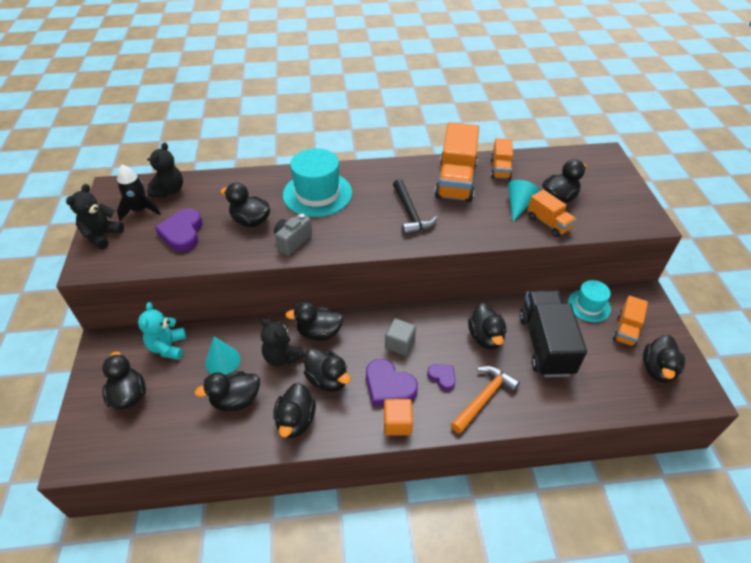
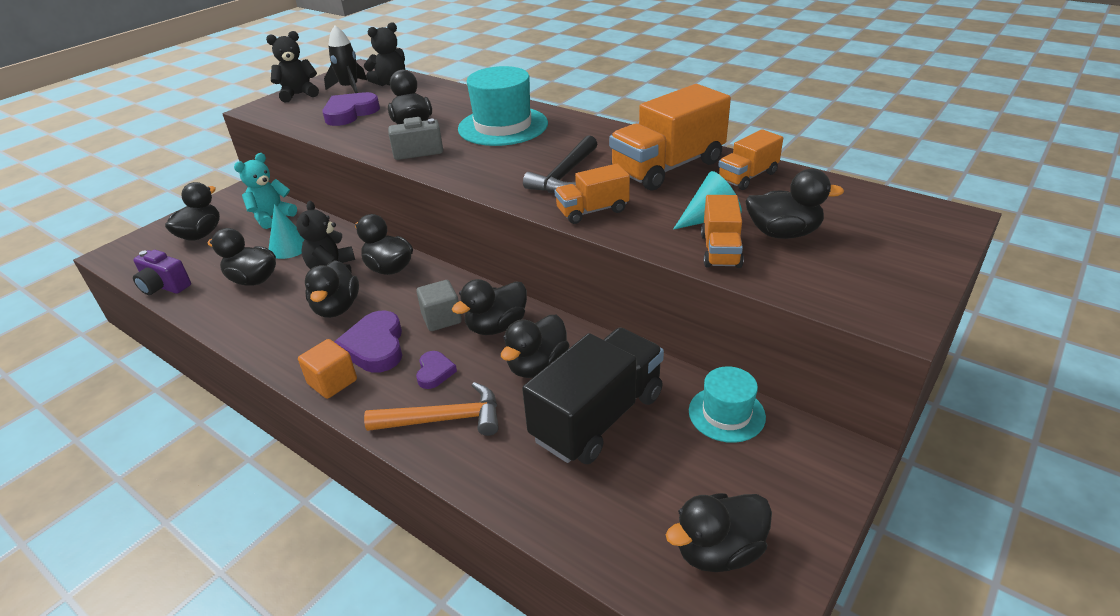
camera: 45 degrees right, 10 degrees down
black duck [274,383,316,438] -> black duck moved to [452,279,527,335]
orange truck [613,296,648,347] -> orange truck moved to [554,164,630,224]
none -> purple camera [133,250,191,295]

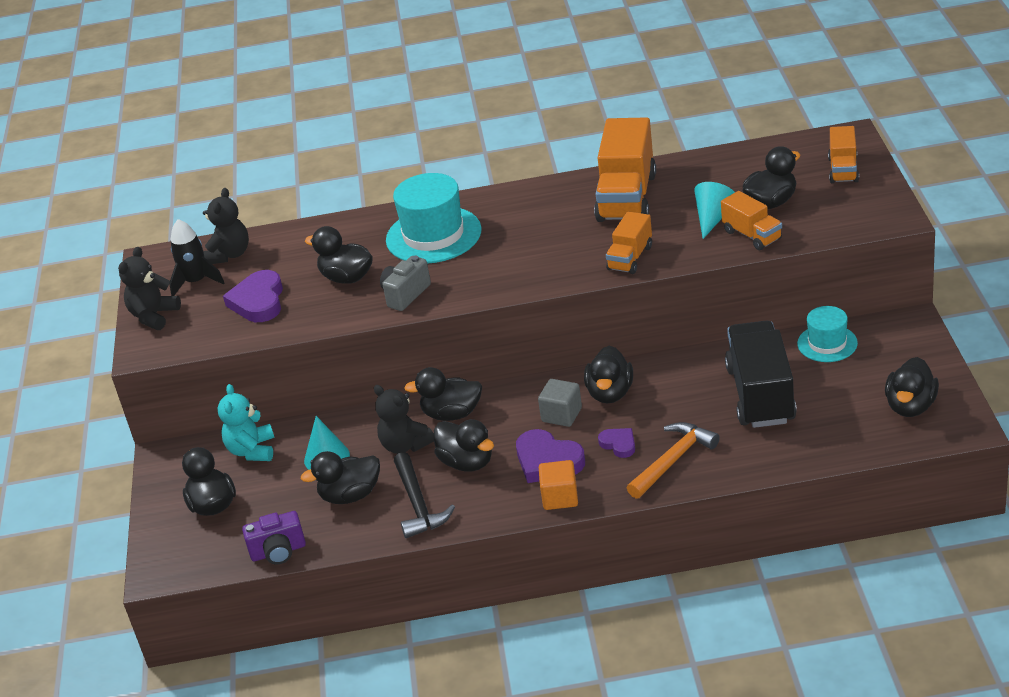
camera: 40 degrees left, 0 degrees up
black duck [501,315,570,378] -> none
black hammer [523,135,597,193] -> black hammer moved to [394,452,455,538]
orange truck [718,129,783,190] -> orange truck moved to [828,126,859,183]

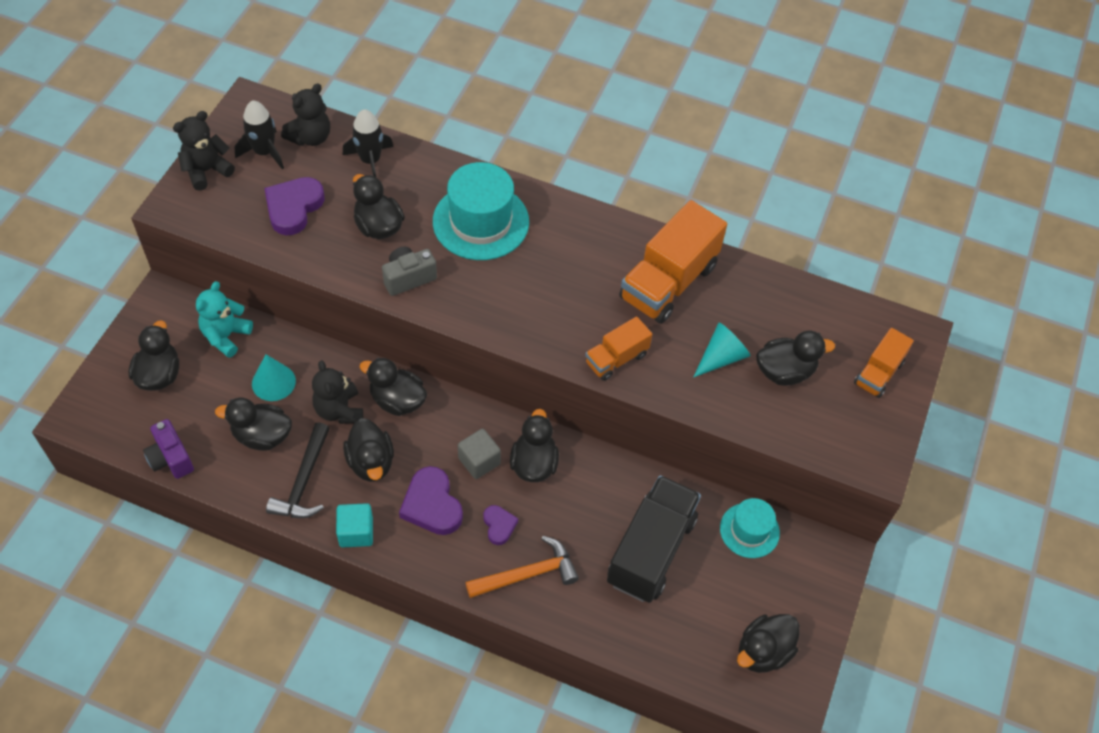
camera: 20 degrees right, 20 degrees up
purple camera [242,511,306,564] -> purple camera turned 45 degrees clockwise [143,419,194,479]
orange cube [539,460,578,510] -> none
black duck [584,345,633,403] -> black duck turned 150 degrees clockwise [510,409,559,482]
orange truck [721,191,782,250] -> none
none -> turquoise cube [336,503,373,547]
none -> black rocket [343,109,394,177]

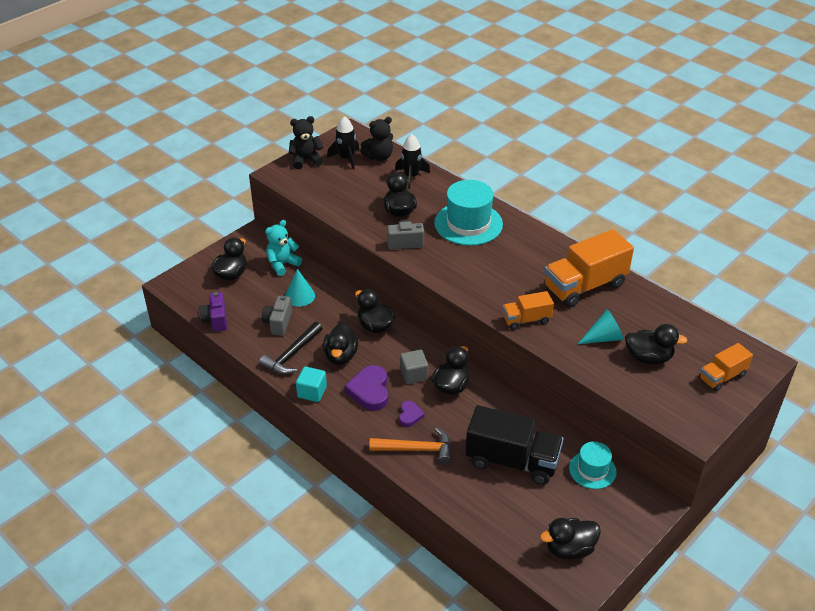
camera: 25 degrees right, 15 degrees down
black duck [215,398,292,451] -> grey camera [262,295,292,335]
purple heart [264,177,325,235] -> none
black teddy bear [312,360,363,424] -> none
black truck [607,475,701,603] -> black truck turned 60 degrees clockwise [465,405,563,485]

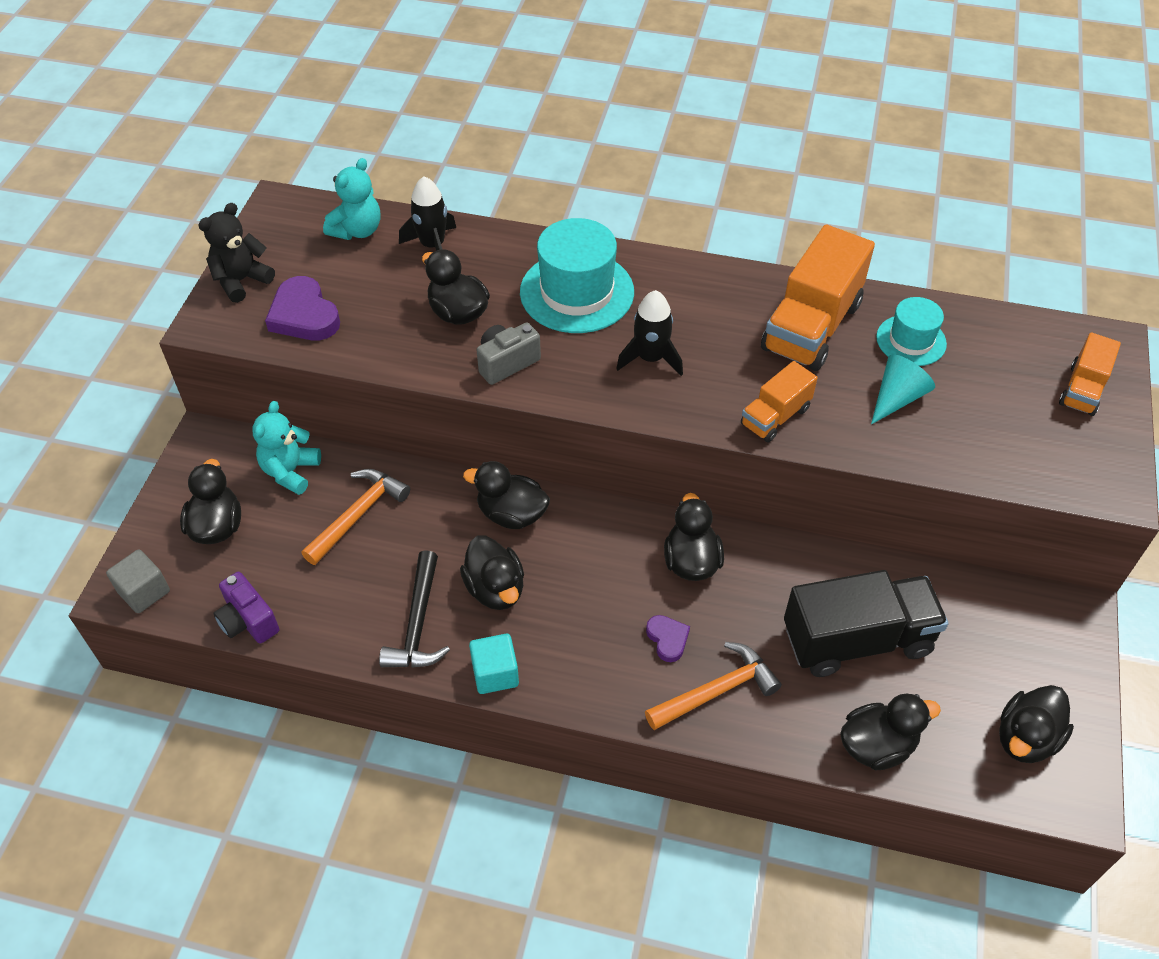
camera: 30 degrees left, 10 degrees up
grey camera [262,295,292,335] -> none
turquoise cone [285,269,315,307] -> orange hammer [301,469,410,565]
black rocket [327,116,359,169] -> black rocket moved to [616,290,683,376]
purple heart [345,365,388,411] -> purple heart moved to [265,276,340,340]
black teddy bear [360,117,393,161] -> turquoise teddy bear [323,158,381,240]
grey cube [400,350,428,384] -> grey cube moved to [106,549,170,613]
turquoise hat [569,441,617,489] -> turquoise hat moved to [876,297,947,366]
black duck [625,324,688,365] -> black duck moved to [840,694,941,770]

